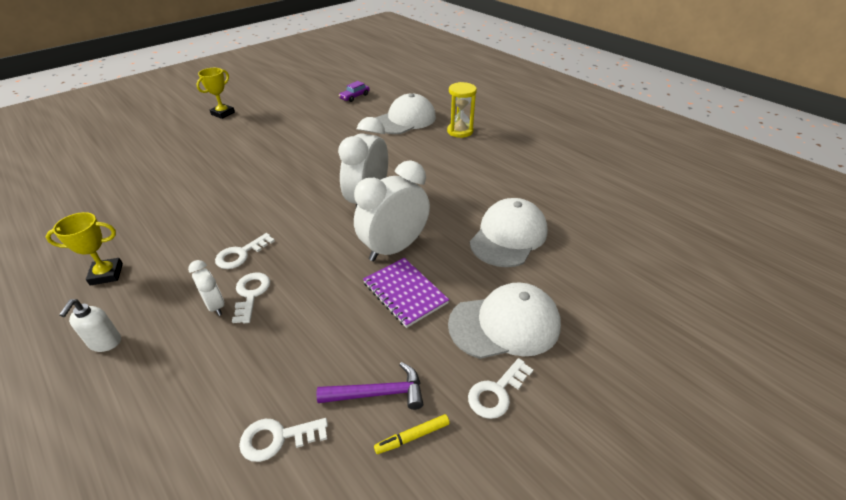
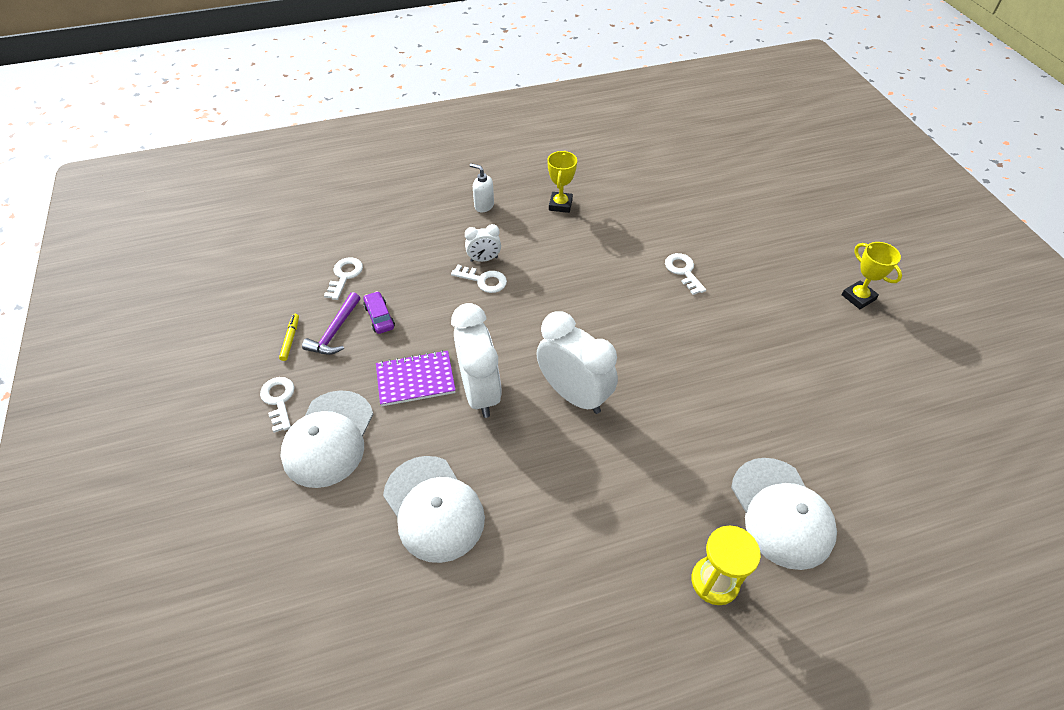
camera: 115 degrees right, 10 degrees up
white key [215,233,275,269] -> white key moved to [665,253,706,295]
purple car [339,81,370,102] -> purple car moved to [363,291,395,334]

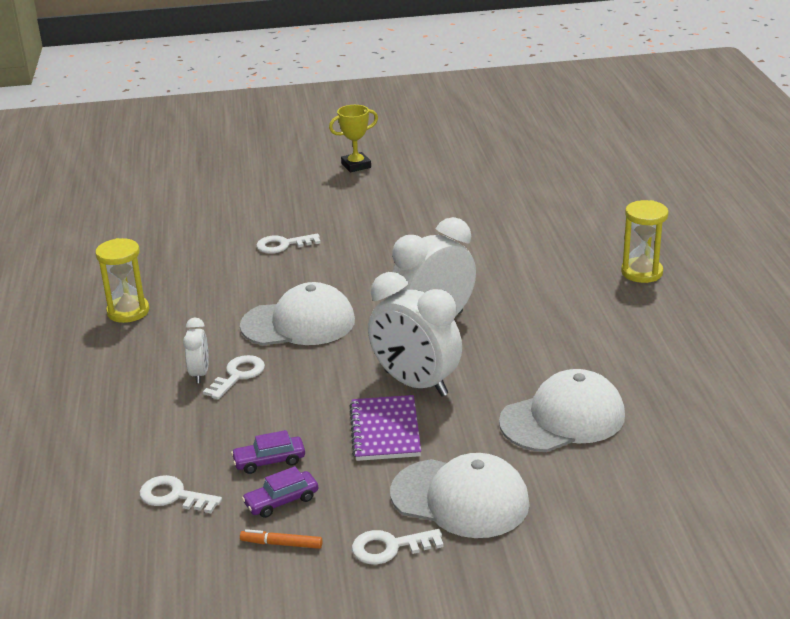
camera: 80 degrees left, 20 degrees down
yellow marker [279,314,299,361] -> orange marker [240,529,323,549]
purple hammer [302,292,360,355] -> purple car [242,466,318,518]
white clock [451,303,502,418] -> white clock turned 135 degrees counterclockwise [368,272,462,397]
white soap dispenser [470,163,494,212] -> none
yellow trophy [547,151,577,213] -> yellow hourglass [95,238,149,323]
white cap [731,458,837,570] -> white cap moved to [240,282,355,345]

